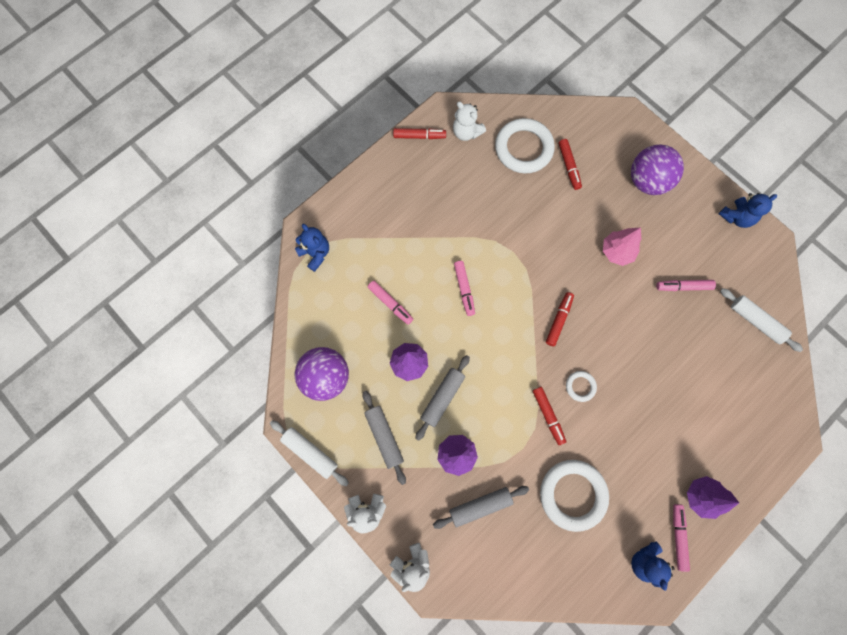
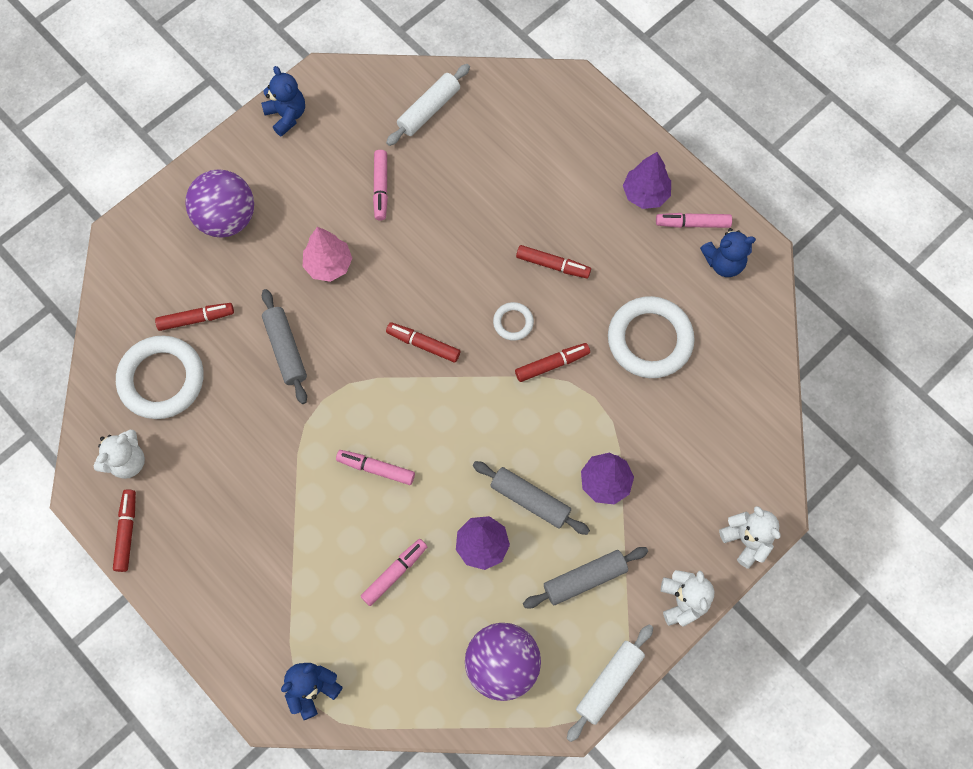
camera: 90 degrees left, 5 degrees down
grey rolling pin [433,486,529,529] -> grey rolling pin moved to [262,289,307,404]
pink marker [454,261,475,316] -> pink marker turned 150 degrees counterclockwise [336,450,415,485]
none -> red marker [516,245,591,278]

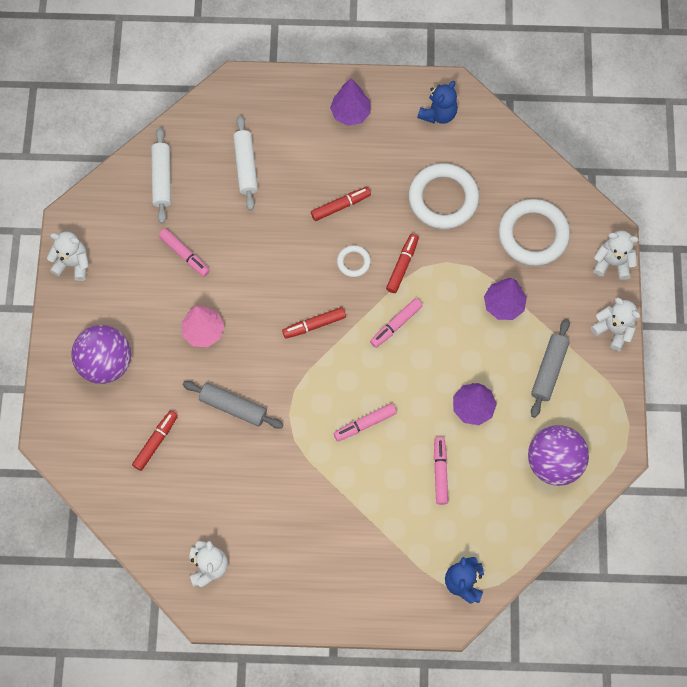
camera: 45 degrees left, 0 degrees up
red marker [113,489,136,572] -> none
white ring [116,335,204,419] -> white ring moved to [498,199,570,266]
blue teddy bear [261,66,305,137] -> white teddy bear [47,231,89,281]
grey rolling pin [473,461,590,535] -> none
white rolling pin [567,624,653,742] -> white rolling pin moved to [233,115,258,210]
pink marker [656,213,732,228] -> pink marker moved to [370,298,423,348]

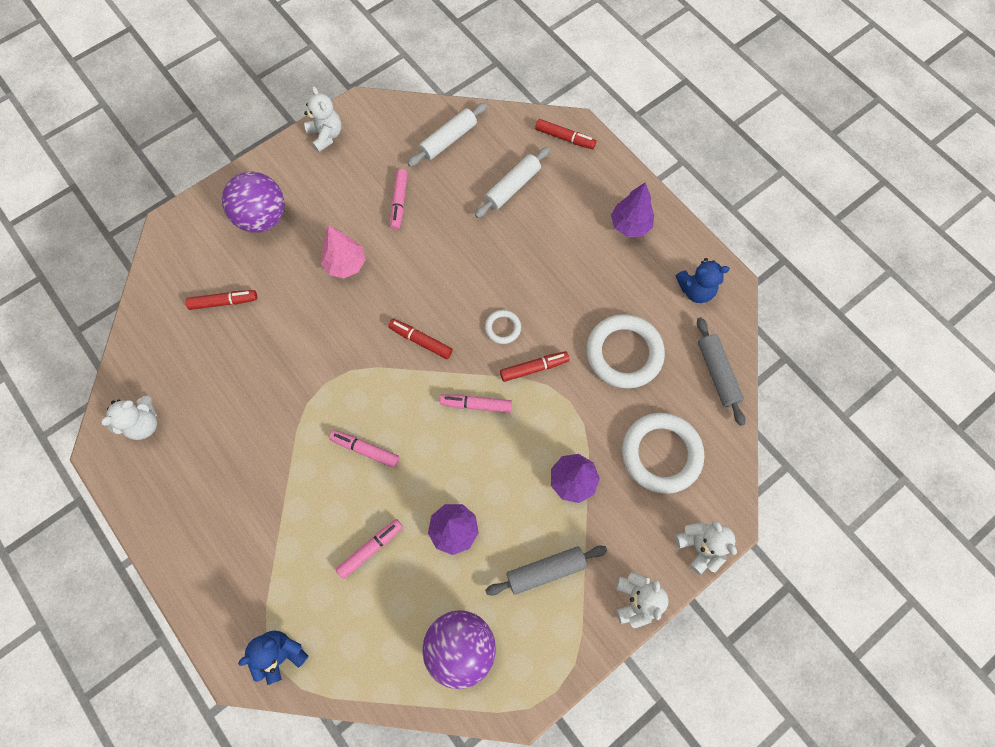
camera: 50 degrees right, 0 degrees up
grey rolling pin [183,381,284,429] -> grey rolling pin moved to [697,317,745,426]
red marker [311,187,371,221] -> red marker moved to [535,119,596,149]

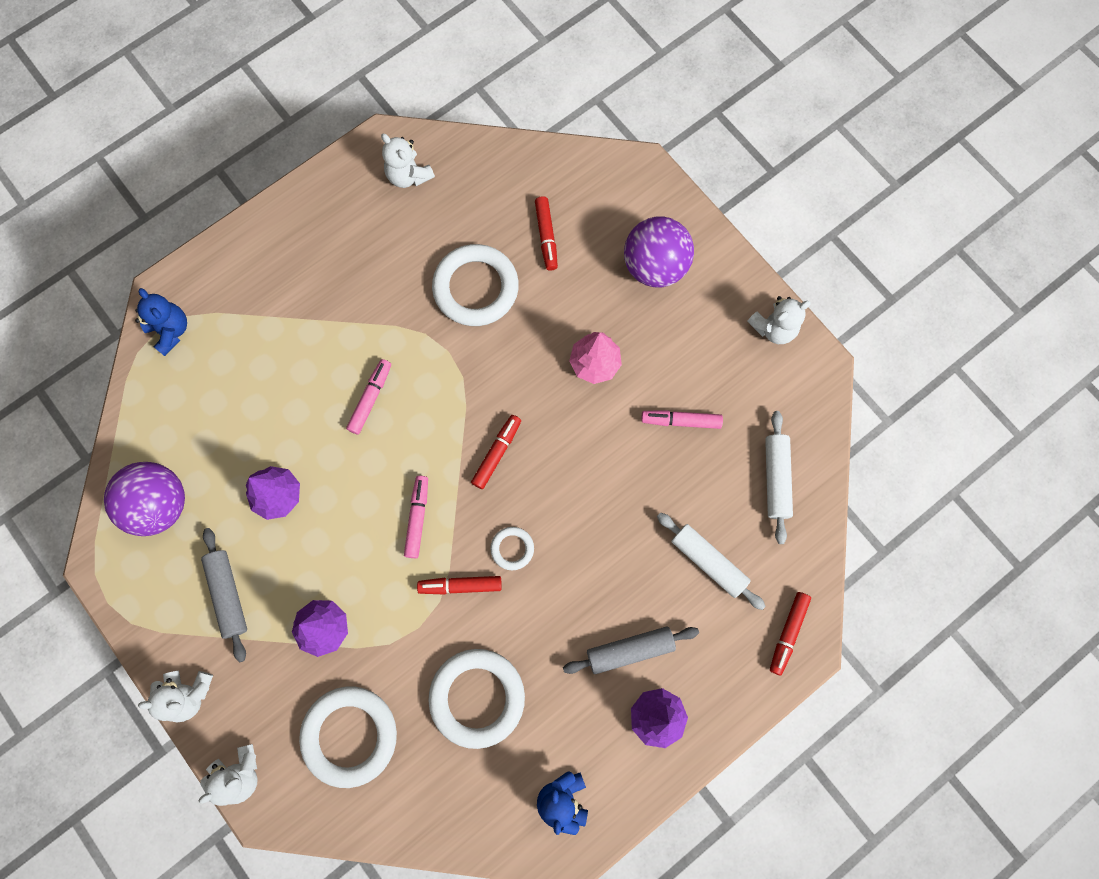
camera: 90 degrees right, 5 degrees up
pink marker [336,519,403,579] -> none
white rolling pin [408,103,487,167] -> white rolling pin turned 45 degrees clockwise [765,411,793,544]
red marker [500,351,569,382] -> red marker turned 105 degrees clockwise [417,576,502,595]
grey rolling pin [697,317,745,426] -> grey rolling pin moved to [563,626,699,674]
none -> white ring [432,244,519,326]

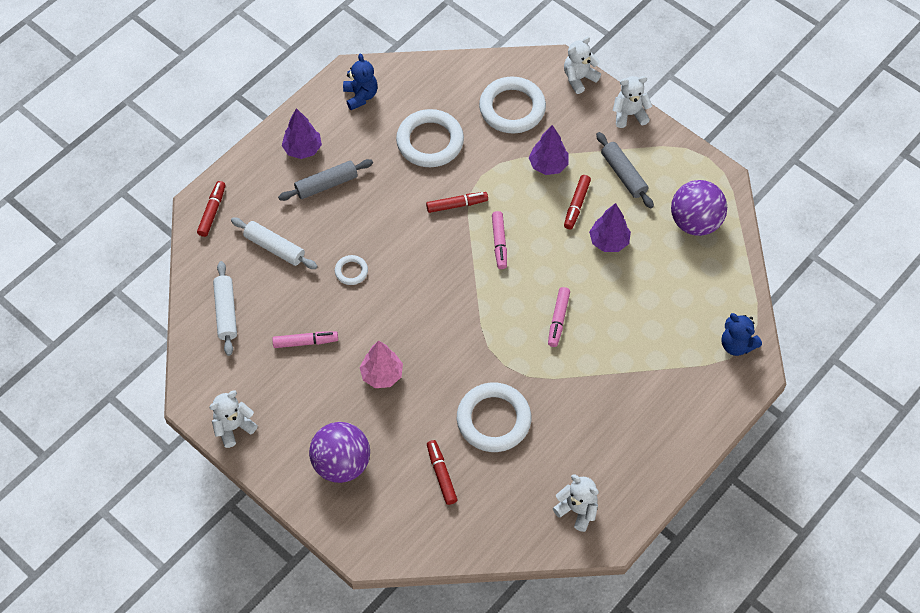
camera: 170 degrees right, 15 degrees down
red marker [471,415,521,489] -> red marker moved to [564,175,591,229]
white ring [490,527,534,570] -> white ring moved to [335,255,368,285]

